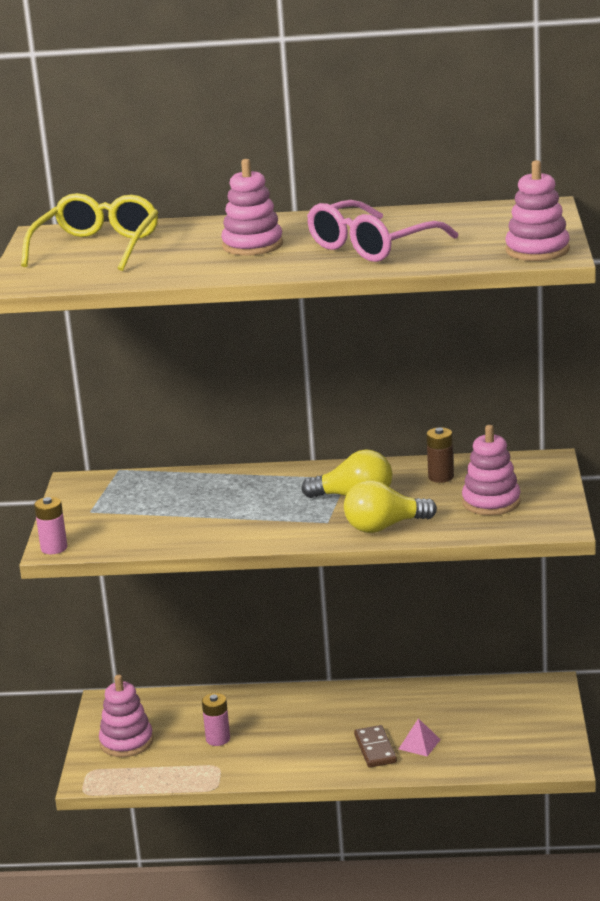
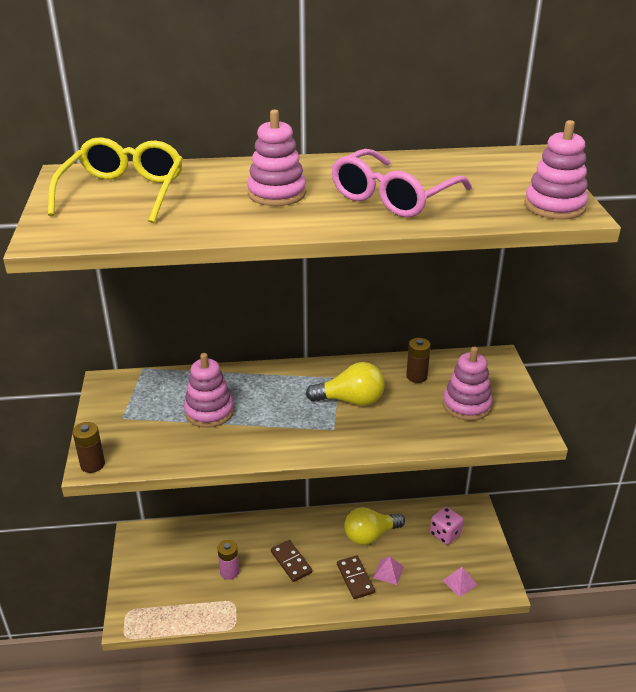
camera: 10 degrees left, 10 degrees up
pink battery [34,497,67,554] -> brown battery [73,422,105,473]
pink stacking toy [99,675,153,757] -> pink stacking toy moved to [184,353,234,428]
yellow light bulb [344,480,437,533] -> yellow light bulb moved to [344,507,405,545]
none -> brown domino [271,540,312,582]
none -> pink dice [430,507,464,545]
none -> pink pyramid [442,567,478,597]

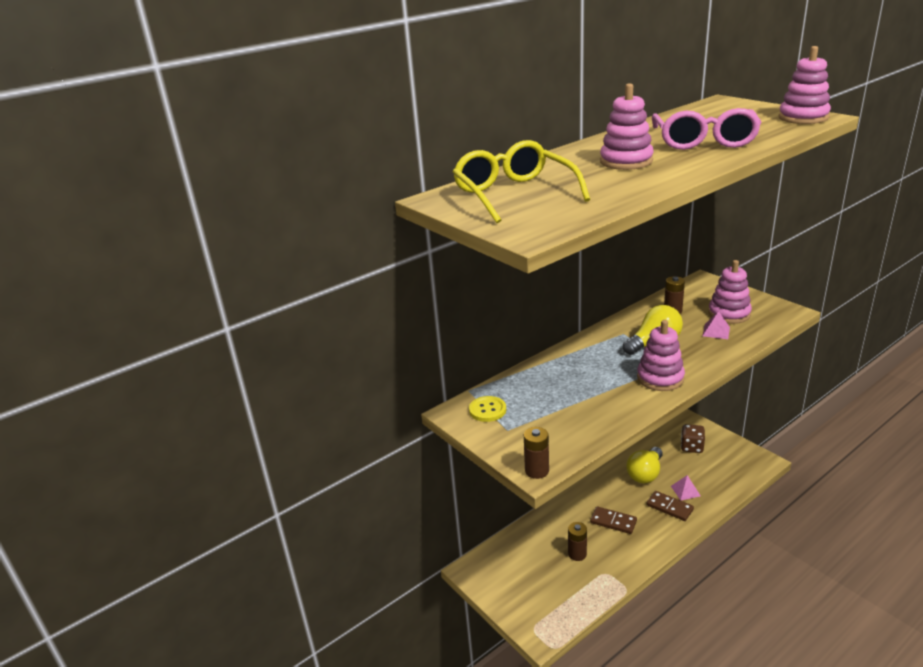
camera: 30 degrees left, 5 degrees down
pink stacking toy [184,353,234,428] -> pink stacking toy moved to [637,320,685,391]
pink battery [217,540,239,580] -> brown battery [568,522,587,561]
pink dice [430,507,464,545] -> brown dice [681,424,705,453]
pink pyramid [442,567,478,597] -> pink pyramid moved to [702,311,730,339]
none -> yellow button [469,396,506,422]

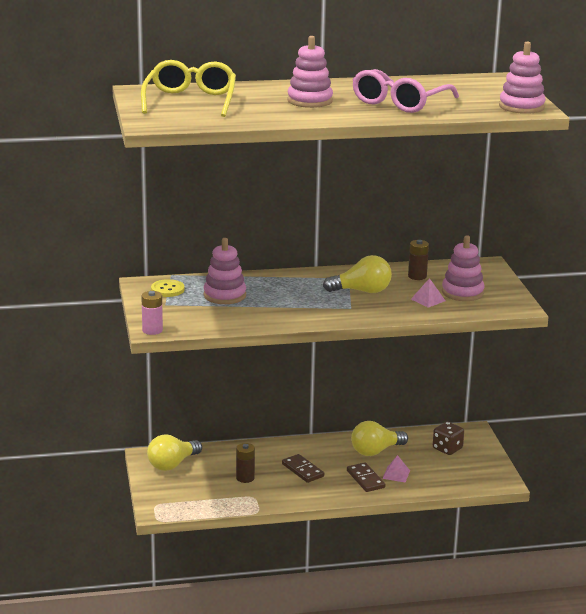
camera: 25 degrees right, 5 degrees down
brown battery [524,427,549,479] -> pink battery [141,291,163,335]
pink stacking toy [637,320,685,391] -> pink stacking toy moved to [204,238,246,304]
none -> yellow light bulb [147,434,202,471]

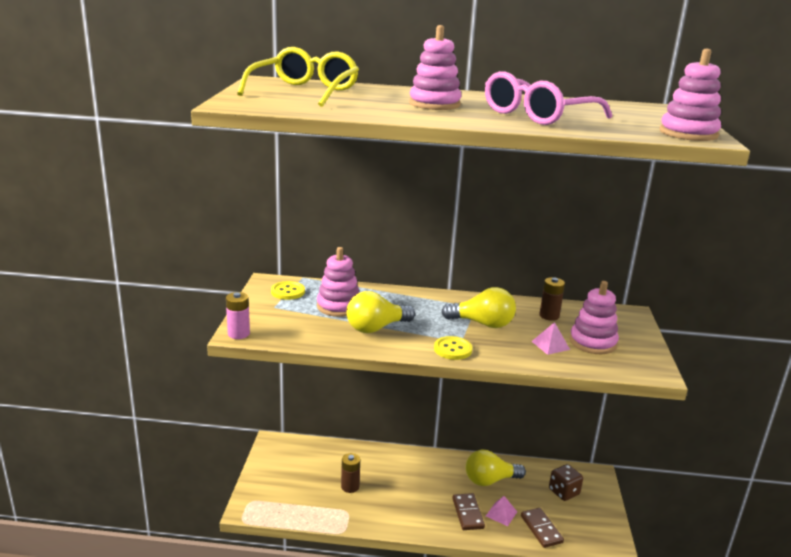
camera: 15 degrees right, 0 degrees up
yellow light bulb [147,434,202,471] -> yellow light bulb moved to [346,291,415,333]
brown domino [282,454,324,483] -> brown domino moved to [521,508,564,548]
none -> yellow button [434,336,472,360]

